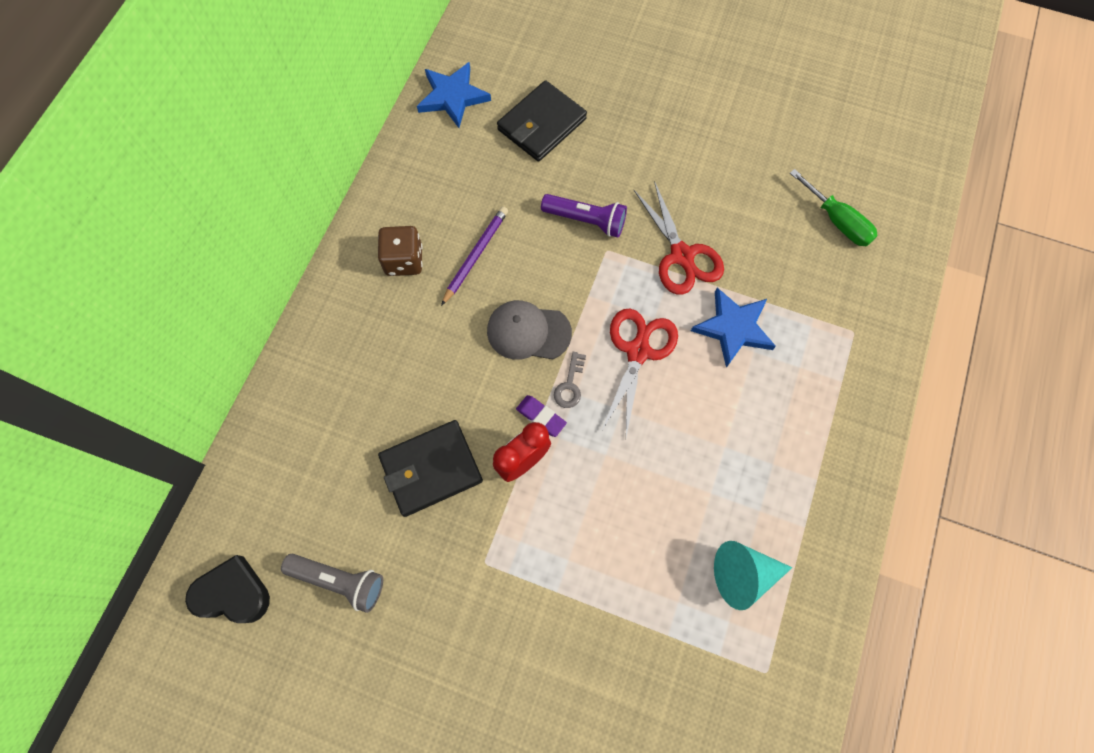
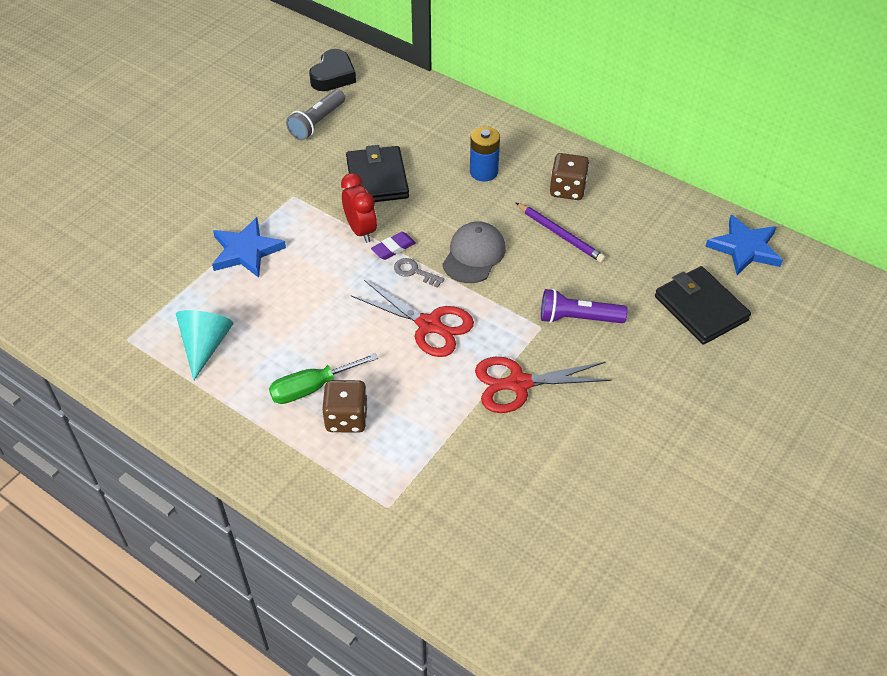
camera: 105 degrees right, 20 degrees down
purple flashlight [541,194,627,238] -> purple flashlight turned 60 degrees clockwise [541,289,628,323]
blue star [691,288,776,368] -> blue star moved to [212,217,286,278]
green screwdriver [790,169,878,246] -> green screwdriver moved to [269,353,378,404]
none -> brown dice [322,380,368,433]
none -> blue battery [470,127,500,181]

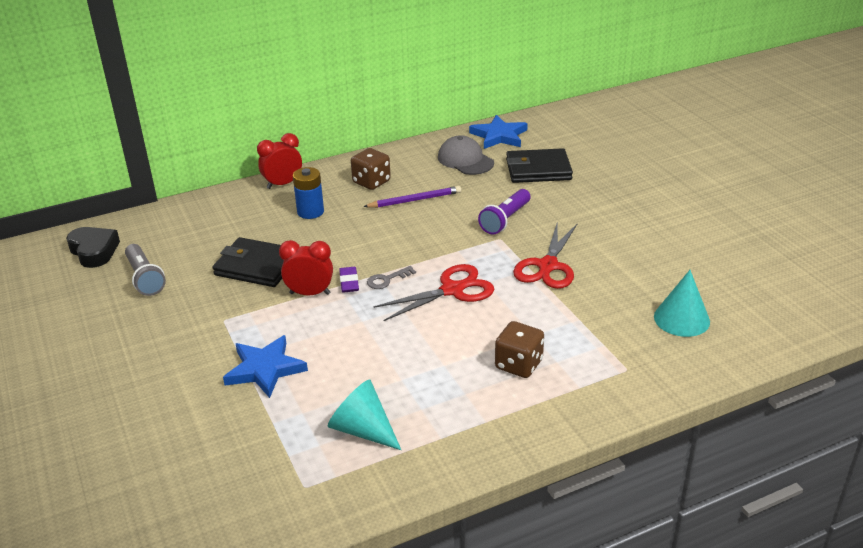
camera: 60 degrees left, 15 degrees down
green screwdriver [269,353,378,404] -> none
grey cap [442,221,506,283] -> grey cap moved to [438,135,494,175]
none -> red clock [257,133,302,189]
none -> turquoise cone [654,270,710,337]

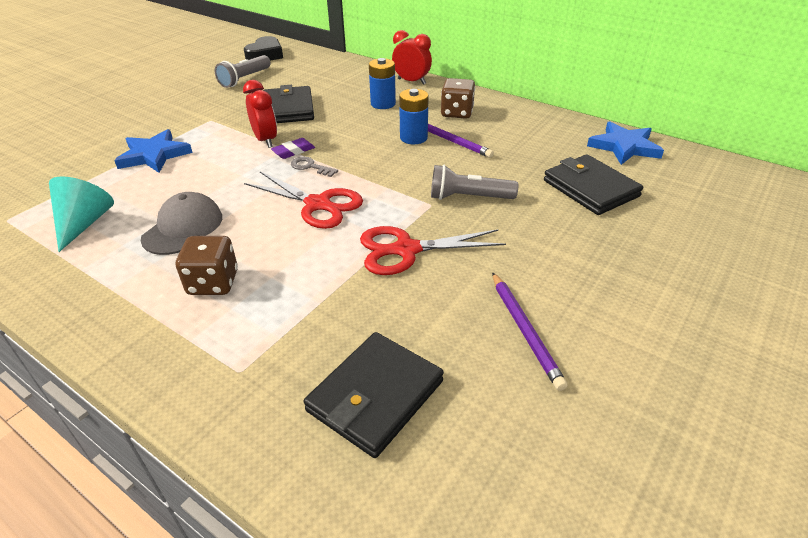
camera: 60 degrees right, 5 degrees up
grey cap [438,135,494,175] -> grey cap moved to [141,192,222,255]
purple flashlight [478,189,530,234] -> grey flashlight [431,165,518,200]
turquoise cone [654,270,710,337] -> black wallet [304,332,444,458]
none -> blue battery [399,89,429,144]
none -> purple pencil [492,272,568,391]

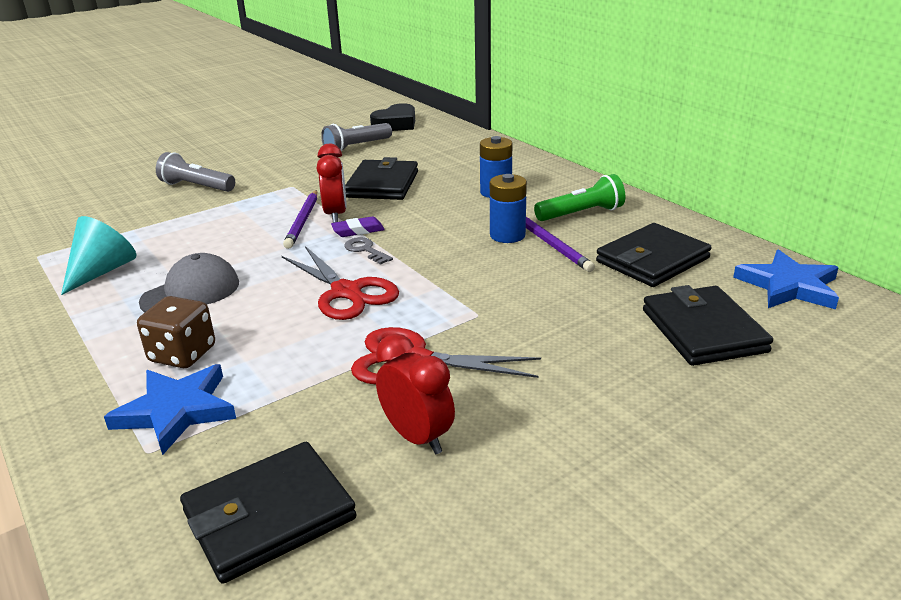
camera: 20 degrees right, 10 degrees down
blue star [114,129,193,173] -> blue star moved to [104,364,236,455]
red clock [392,30,432,85] -> red clock moved to [376,334,455,454]
grey flashlight [431,165,518,200] -> grey flashlight moved to [156,152,235,192]
brown dice [441,78,475,119] -> green flashlight [534,174,625,221]
purple pencil [492,272,568,391] -> purple pencil moved to [283,190,317,249]
none -> black wallet [596,223,712,287]

